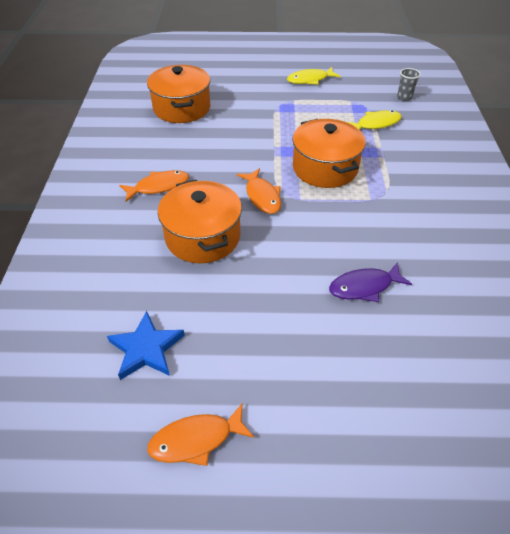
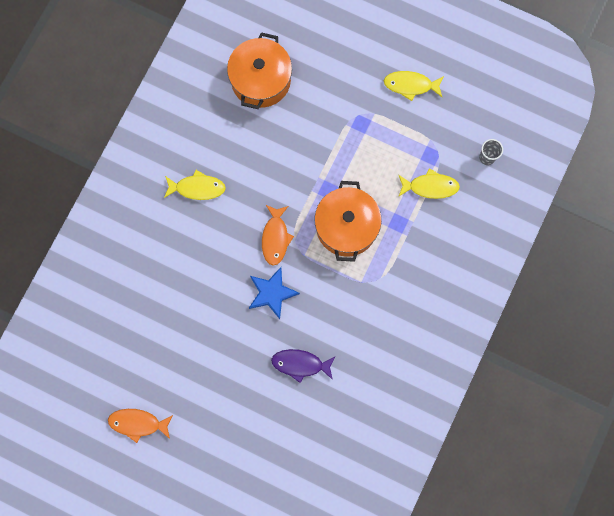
camera: 25 degrees right, 30 degrees up
blue star [107,311,185,380] -> blue star moved to [249,267,300,319]
orange fish [119,170,189,202] -> yellow fish [164,170,226,200]
orange pot [158,180,242,263] -> none

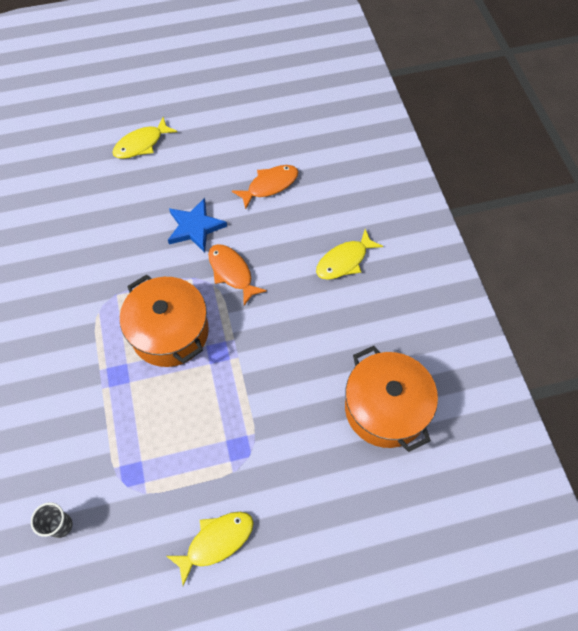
camera: 140 degrees right, 15 degrees down
orange fish [108,409,173,443] -> orange fish moved to [232,165,298,210]
purple fish [271,349,336,383] -> none
yellow fish [398,168,460,199] -> yellow fish moved to [112,117,177,159]

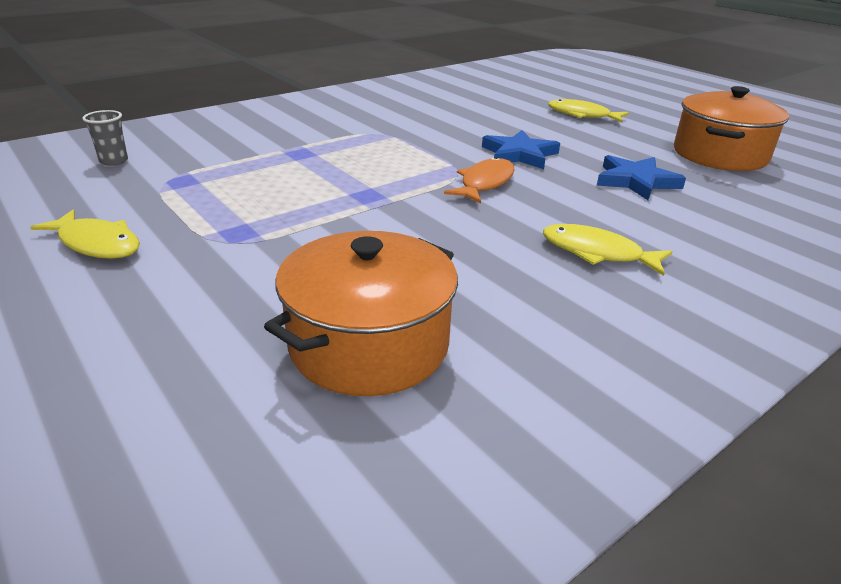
camera: 65 degrees right, 30 degrees down
orange pot [120,275,209,367] -> orange pot moved to [674,86,789,171]
orange fish [232,165,298,210] -> blue star [597,155,686,200]

